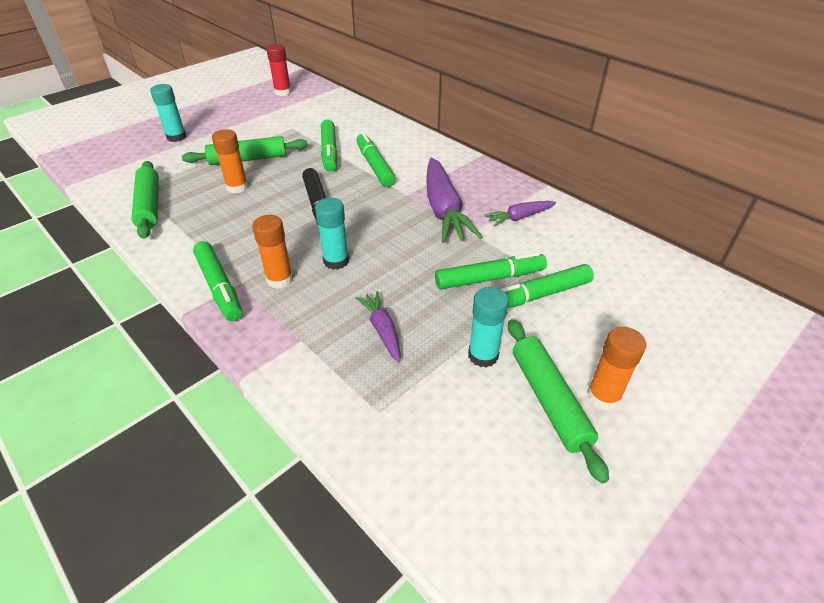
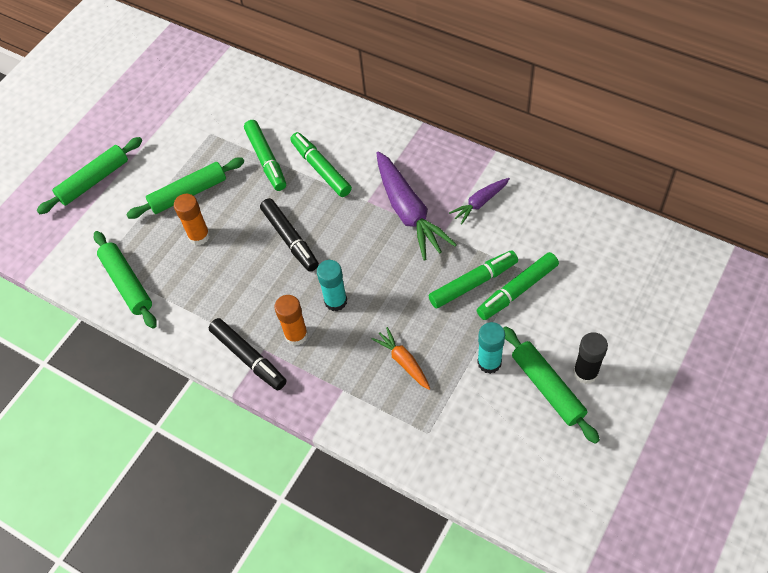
camera: 10 degrees left, 15 degrees up
turquoise glue stick [150,84,187,142] -> green rolling pin [37,137,142,214]
green marker [193,241,242,321] -> black marker [209,318,286,390]
red glue stick [266,44,291,96] -> none
purple carrot [355,291,401,362] -> orange carrot [372,327,430,390]
orange glue stick [587,327,646,410] -> black glue stick [573,332,608,384]

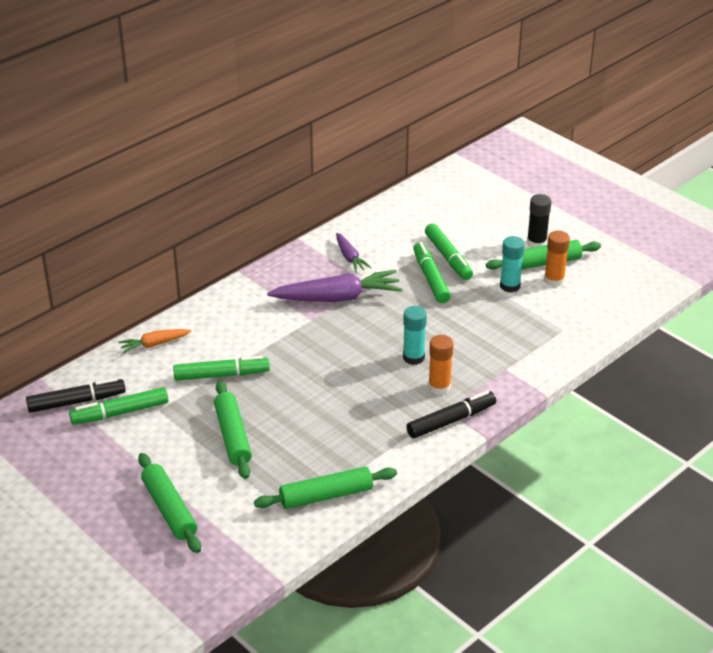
camera: 80 degrees left, 20 degrees down
orange glue stick [174,194,210,245] -> orange glue stick moved to [544,231,570,287]
black marker [260,198,319,272] -> black marker moved to [26,378,126,413]
green marker [290,132,352,197] -> green marker moved to [69,387,169,425]
orange carrot [372,327,430,390] -> orange carrot moved to [118,329,191,354]

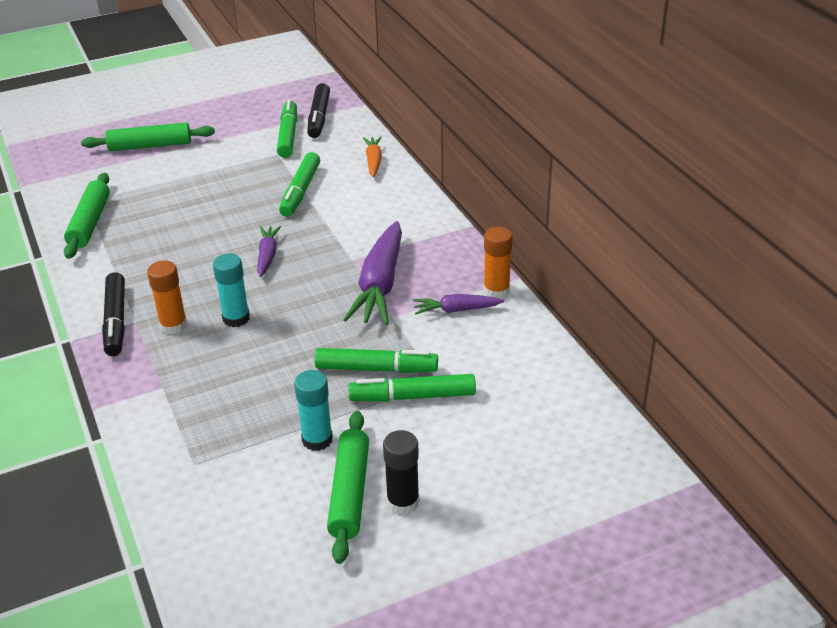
camera: 110 degrees right, 0 degrees up
green rolling pin [214,381,252,479] -> none
orange glue stick [544,231,570,287] -> orange glue stick moved to [483,227,513,299]
none -> purple carrot [257,226,281,277]

